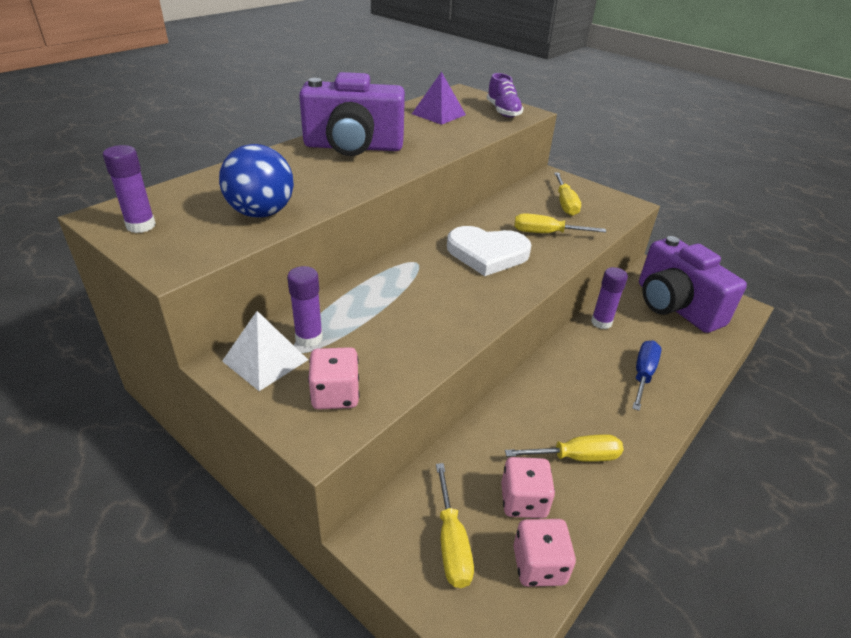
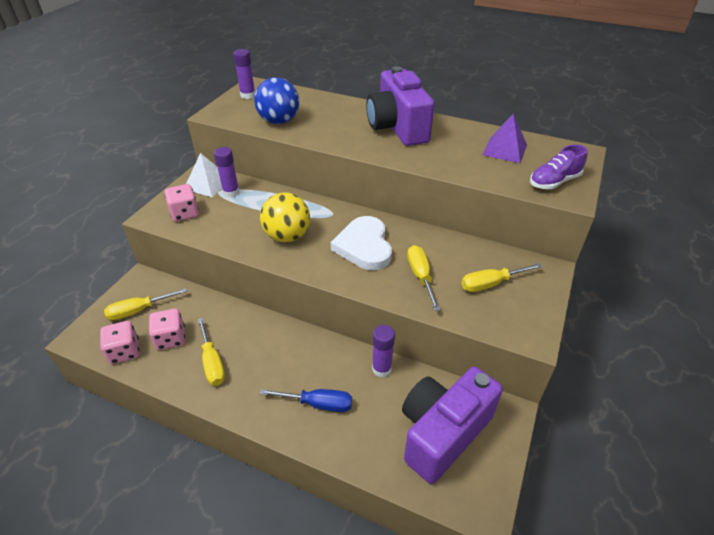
camera: 75 degrees right, 5 degrees up
none -> yellow ball [260,192,310,242]

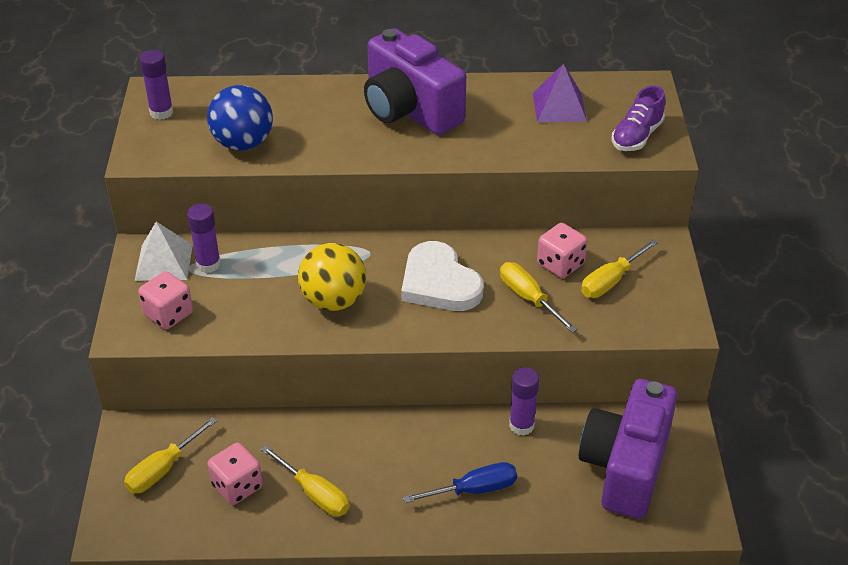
camera: 25 degrees left, 0 degrees up
pink dice [100,321,139,364] -> pink dice moved to [537,223,587,278]

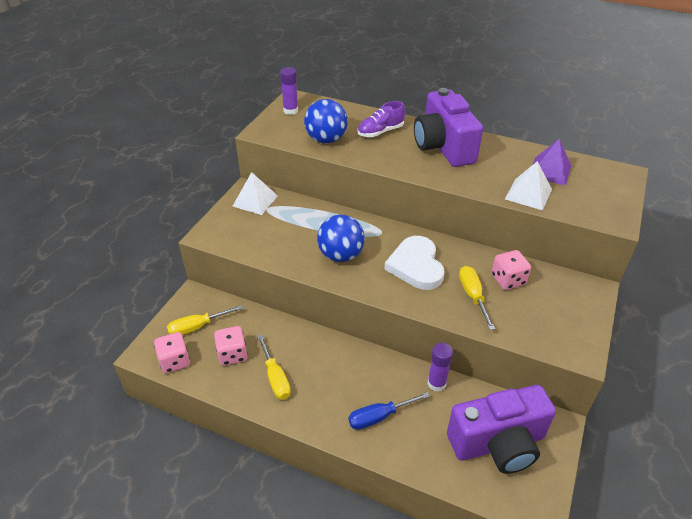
camera: 25 degrees right, 0 degrees up
pink dice [138,271,193,330] -> pink dice moved to [154,332,190,373]
purple glue stick [187,204,221,273] -> none
yellow ball [298,243,366,311] -> blue ball [317,215,365,262]
blue screwdriver [403,462,517,503] -> blue screwdriver turned 150 degrees clockwise [348,392,430,430]
purple camera [579,379,677,519] -> purple camera turned 150 degrees counterclockwise [447,385,556,474]
yellow screwdriver [581,239,658,298] -> none
purple shoe [612,85,665,151] -> purple shoe moved to [357,101,405,137]
none -> white pyramid [505,161,552,210]

